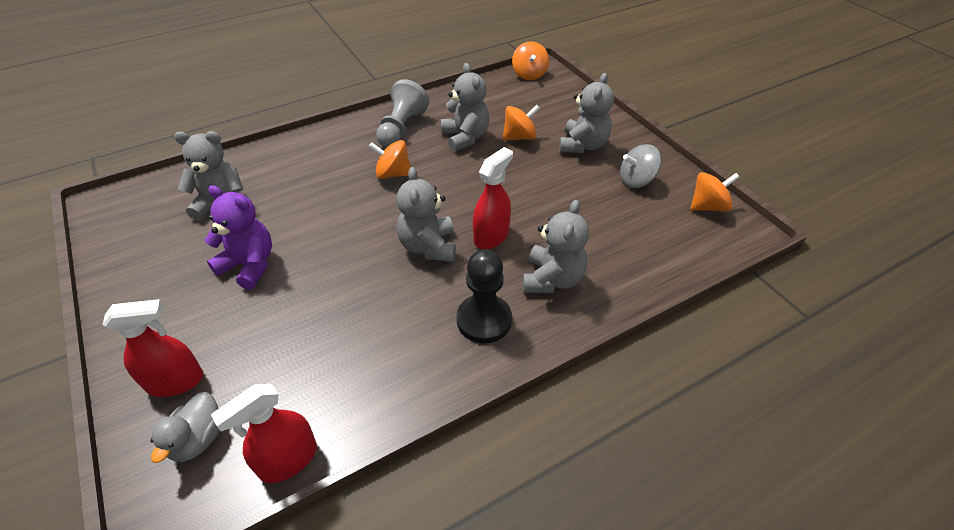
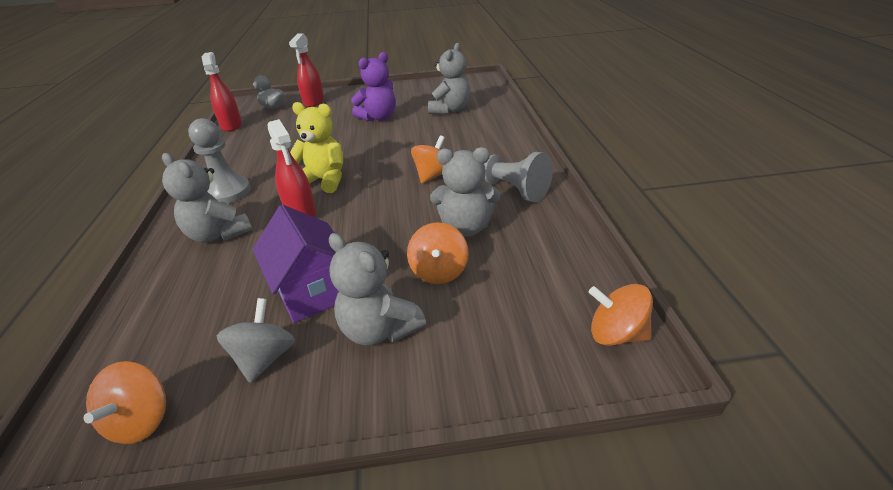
camera: 115 degrees right, 10 degrees down
grey teddy bear [397,167,456,262] -> yellow teddy bear [290,102,343,193]
black pawn [456,249,512,343] -> grey pawn [188,118,251,204]
none -> purple house [252,205,339,323]

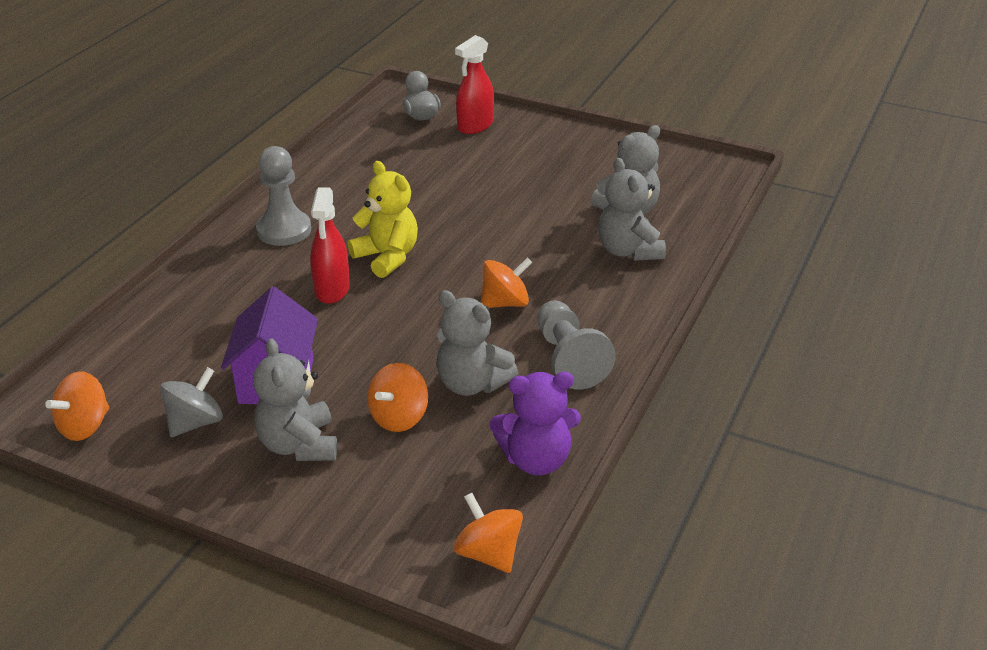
camera: 30 degrees right, 0 degrees up
grey teddy bear [162,153,252,243] -> grey teddy bear moved to [598,158,666,261]
red spray bottle [201,52,242,132] -> none
purple teddy bear [351,52,396,121] -> purple teddy bear moved to [490,372,581,475]

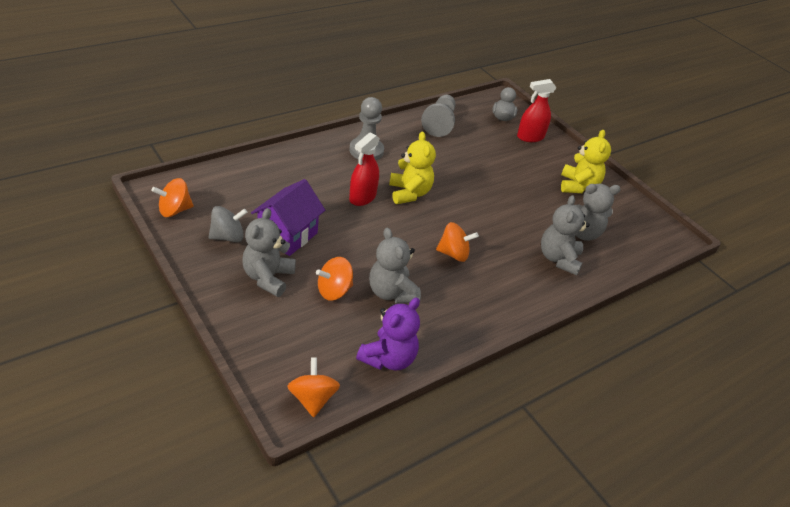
camera: 25 degrees right, 5 degrees up
purple teddy bear [490,372,581,475] -> purple teddy bear turned 75 degrees counterclockwise [356,298,420,370]
grey pawn [537,301,616,390] -> grey pawn moved to [421,95,456,137]
none -> yellow teddy bear [561,130,611,193]

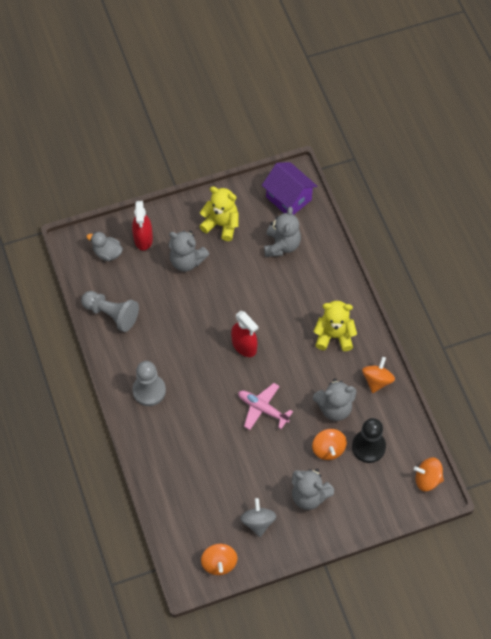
camera: 70 degrees left, 20 degrees up
purple house [251,179,325,256] -> purple house moved to [262,162,317,215]
red spray bottle [349,132,380,206] -> red spray bottle moved to [231,311,259,357]
purple teddy bear [356,298,420,370] -> none
yellow teddy bear [389,131,436,204] -> yellow teddy bear moved to [314,301,357,351]
orange spinning top [436,222,479,262] -> orange spinning top moved to [362,357,395,393]
grey teddy bear [541,195,590,275] -> grey teddy bear moved to [169,230,209,272]
none -> pink plane [238,383,293,430]
none -> black pawn [352,418,386,463]

